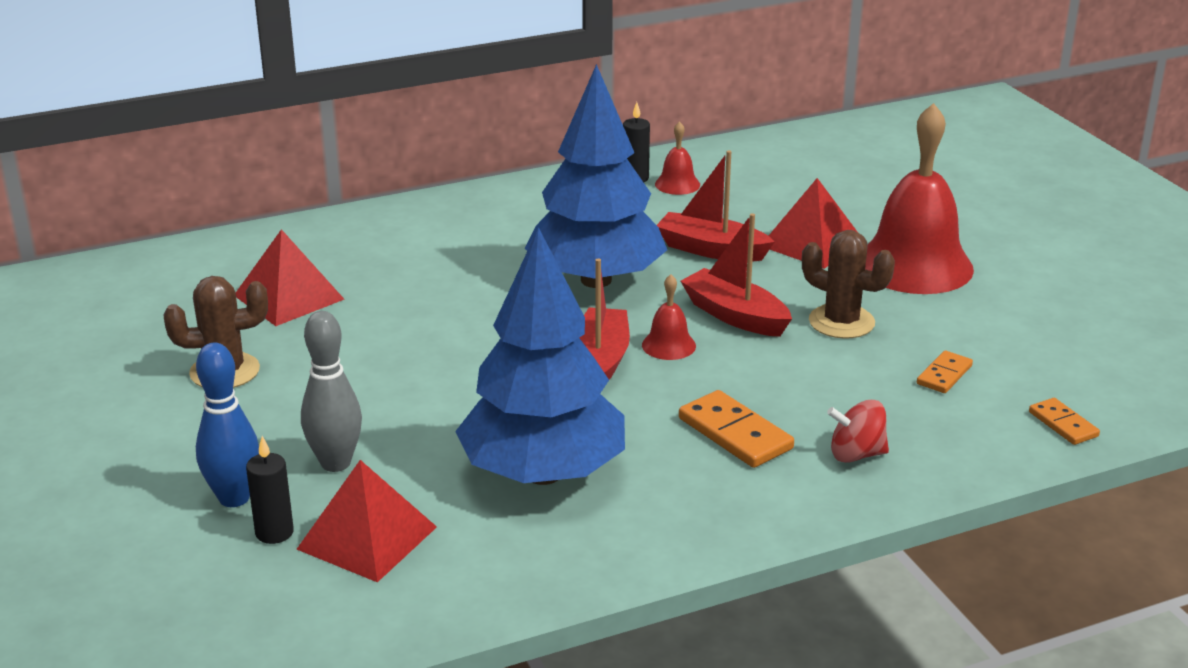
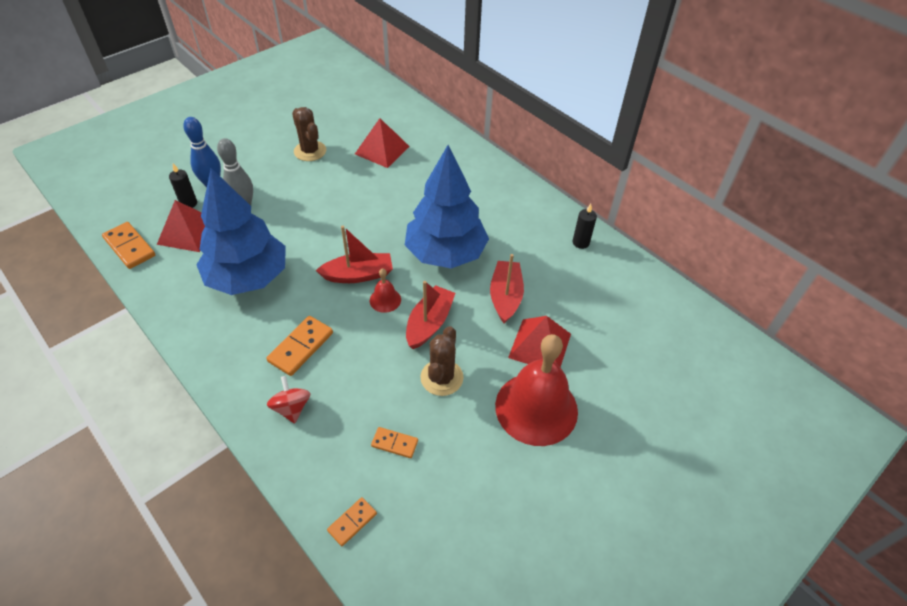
camera: 70 degrees right, 20 degrees up
red bell [655,121,700,195] -> none
none -> orange domino [102,222,155,269]

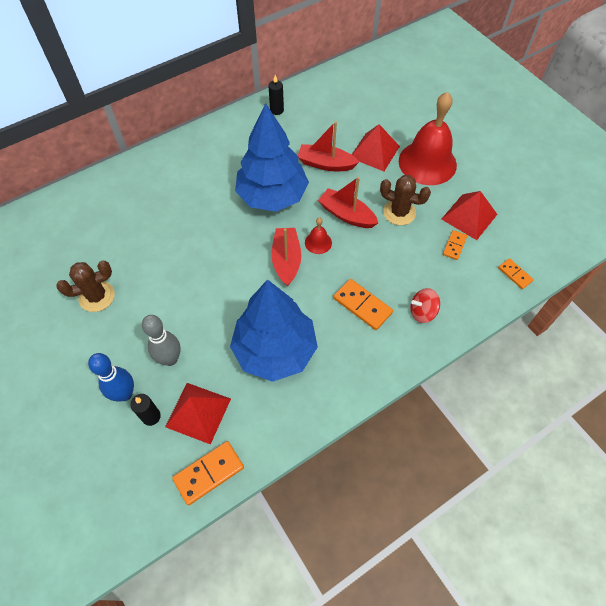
camera: 80 degrees left, 10 degrees up
red pyramid [355,118,410,168] -> red pyramid moved to [442,191,498,240]

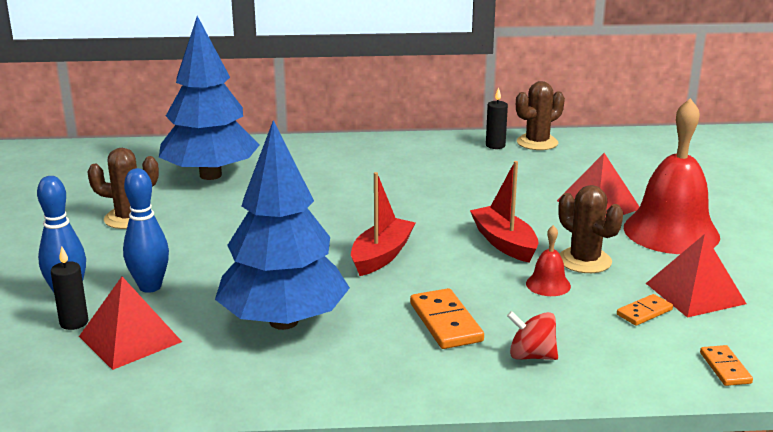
camera: 30 degrees right, 35 degrees down
grey bowling pin [142,315,181,366] -> blue bowling pin [123,168,169,293]
orange domino [172,441,244,505] -> none
blue tree [235,103,309,212] -> blue tree moved to [159,16,259,180]
red boat [298,121,359,171] -> none
red bell [305,217,332,254] -> red bell moved to [526,225,571,296]
none -> brown cactus [516,81,565,150]

